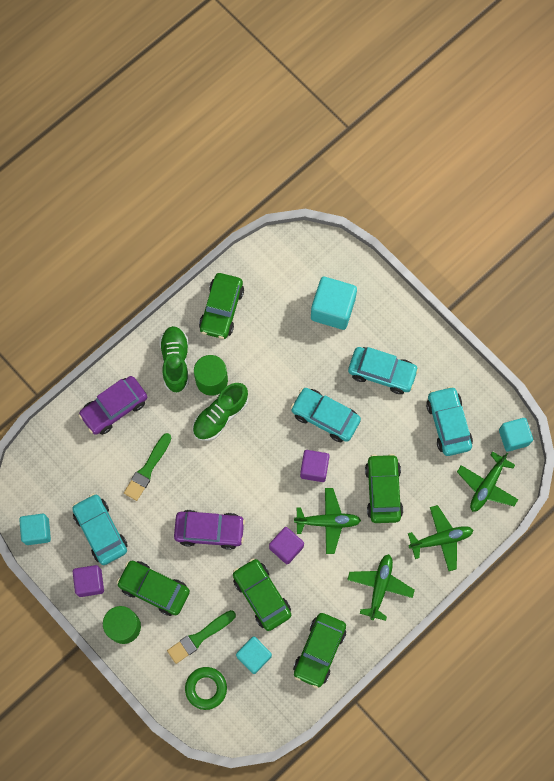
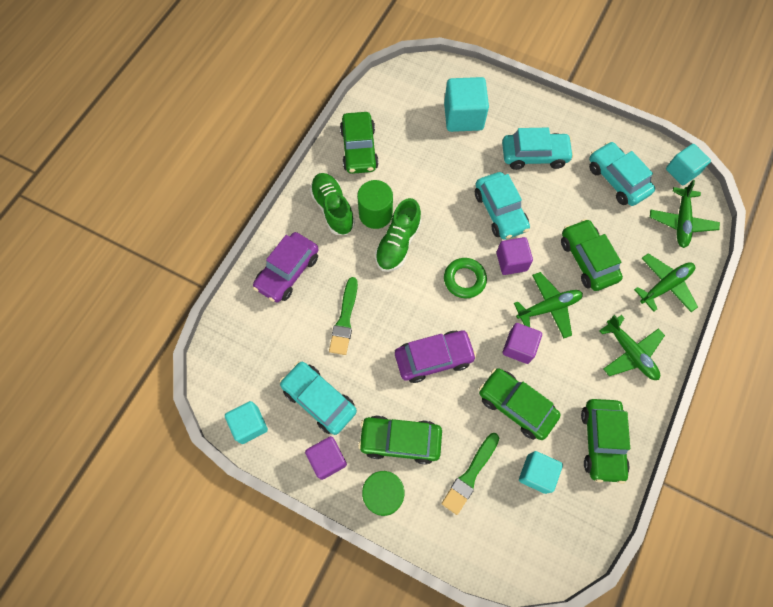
camera: 20 degrees left, 5 degrees down
green ring [185,667,227,710] -> green ring moved to [444,258,487,298]
turquoise car [291,388,361,442] -> turquoise car turned 120 degrees counterclockwise [475,172,530,240]
green plane [347,554,415,621] -> green plane turned 150 degrees clockwise [599,315,665,380]

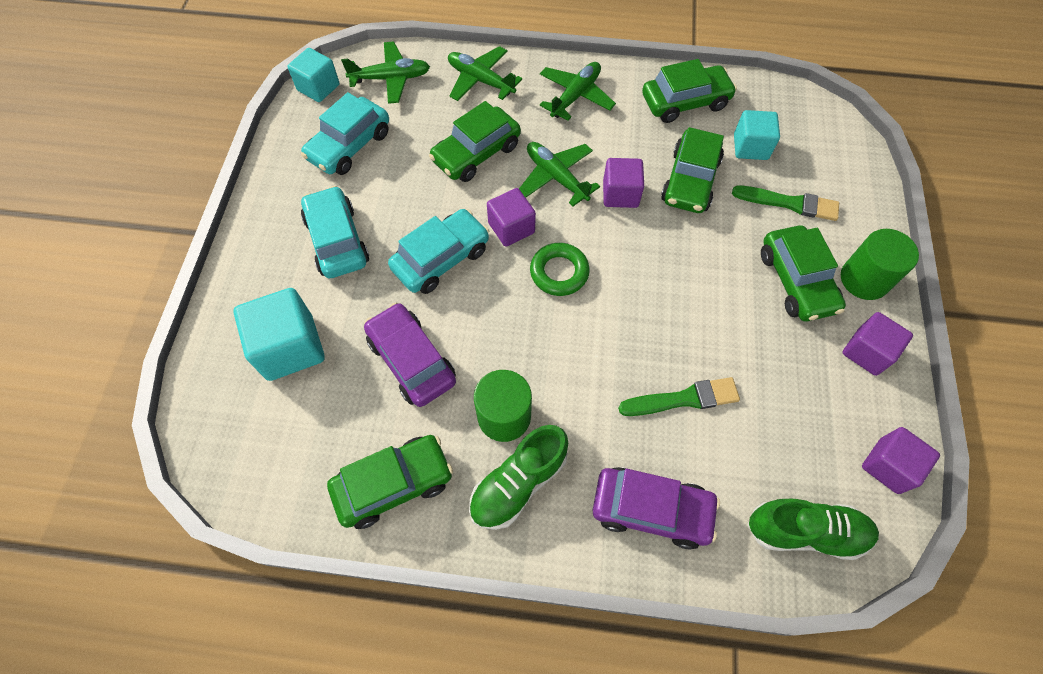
camera: 110 degrees left, 5 degrees down
turquoise cube [225,401,268,444] -> purple cube [862,427,940,494]
turquoise car [280,361,357,435] -> none
green shoe [375,198,422,272] -> green shoe moved to [748,499,879,560]
purple car [395,331,477,383] -> purple car moved to [364,303,456,407]

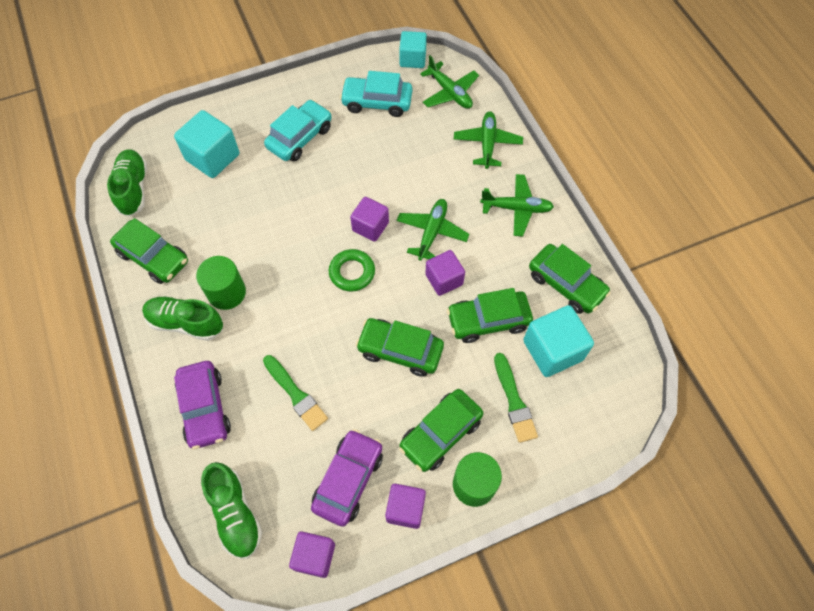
camera: 60 degrees right, 0 degrees up
purple car [364,303,456,407] -> purple car moved to [311,429,383,527]
turquoise car [388,209,489,294] -> none
green car [429,101,521,182] -> green car moved to [356,318,444,377]
turquoise cube [734,110,780,160] -> turquoise cube [523,305,594,377], size x1.52
none -> green shoe [107,149,147,217]

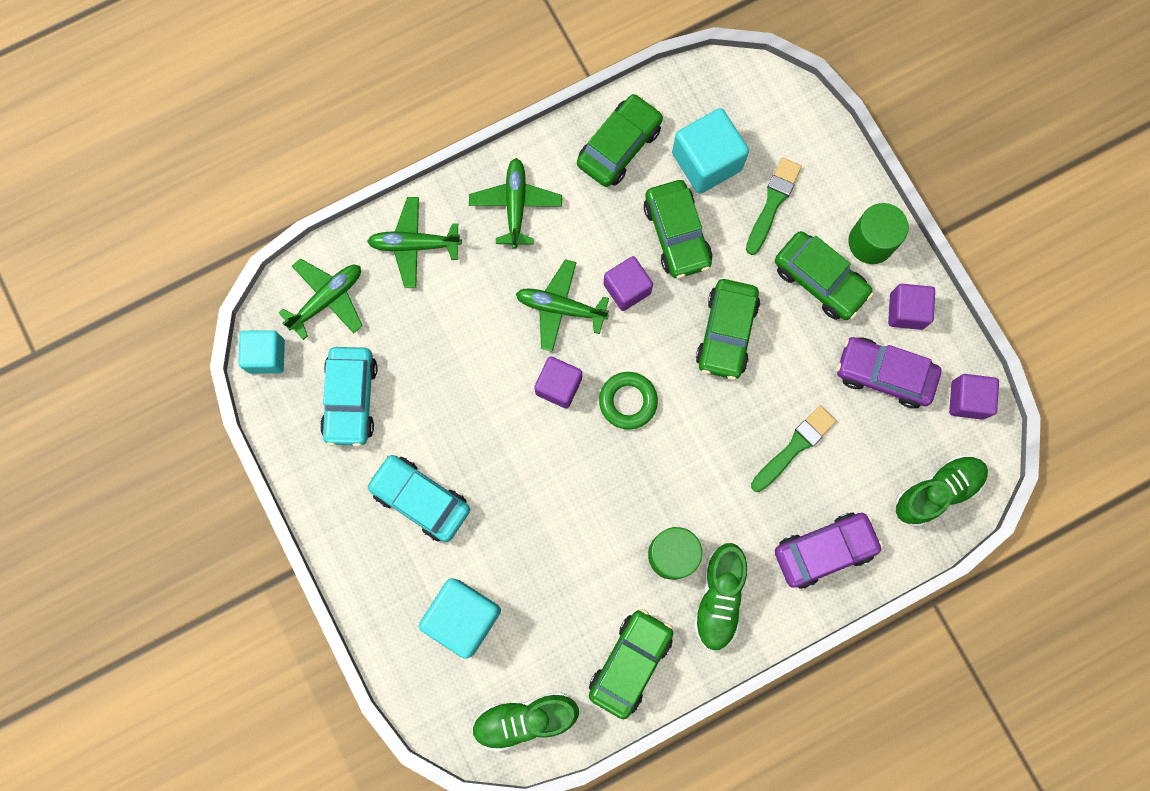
camera: 95 degrees left, 15 degrees up
green brush [494,353,538,443] -> green brush turned 45 degrees counterclockwise [746,157,802,255]

